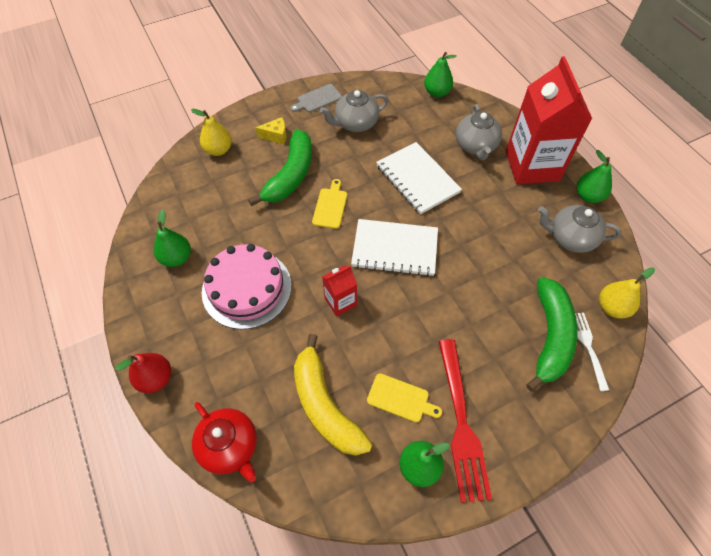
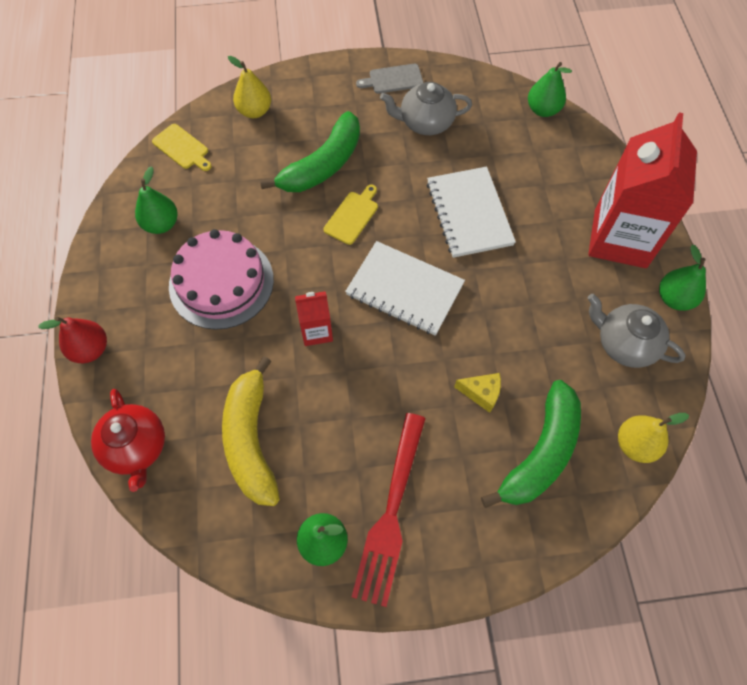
camera: 20 degrees right, 5 degrees up
yellow cheese [256,117,286,144] -> yellow cheese moved to [454,373,501,413]
yellow cutting board [367,373,442,422] -> yellow cutting board moved to [152,124,212,171]
grey teapot [456,104,502,160] -> none
white fork [575,313,609,391] -> none

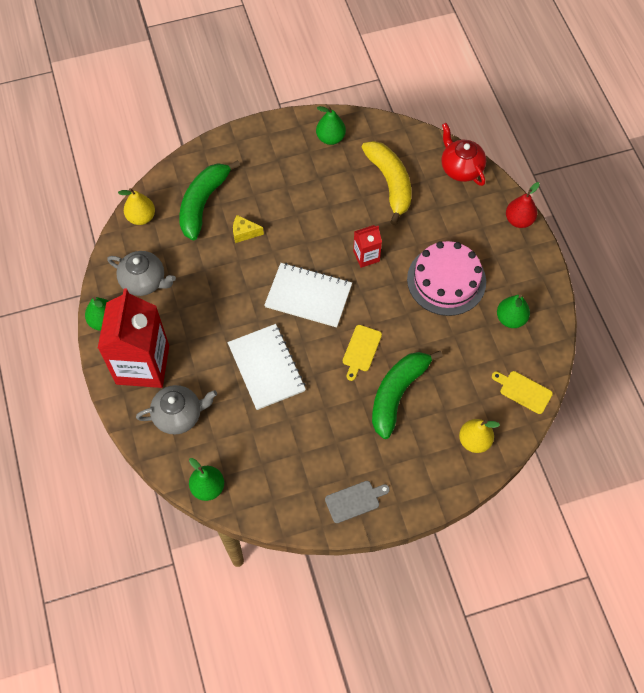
camera: 170 degrees right, 0 degrees up
red fork [352,413,425,607] -> none
grey teapot [380,82,472,135] -> grey teapot moved to [136,385,217,435]

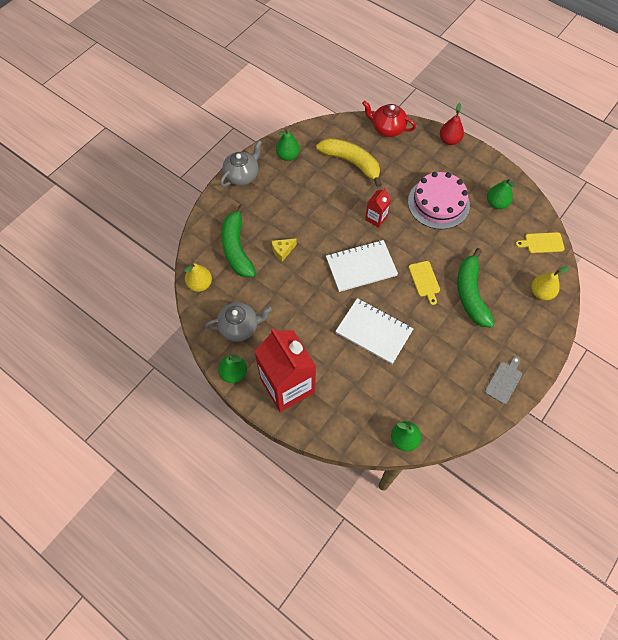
camera: 35 degrees left, 0 degrees up
grey teapot [136,385,217,435] -> grey teapot moved to [220,140,262,187]

